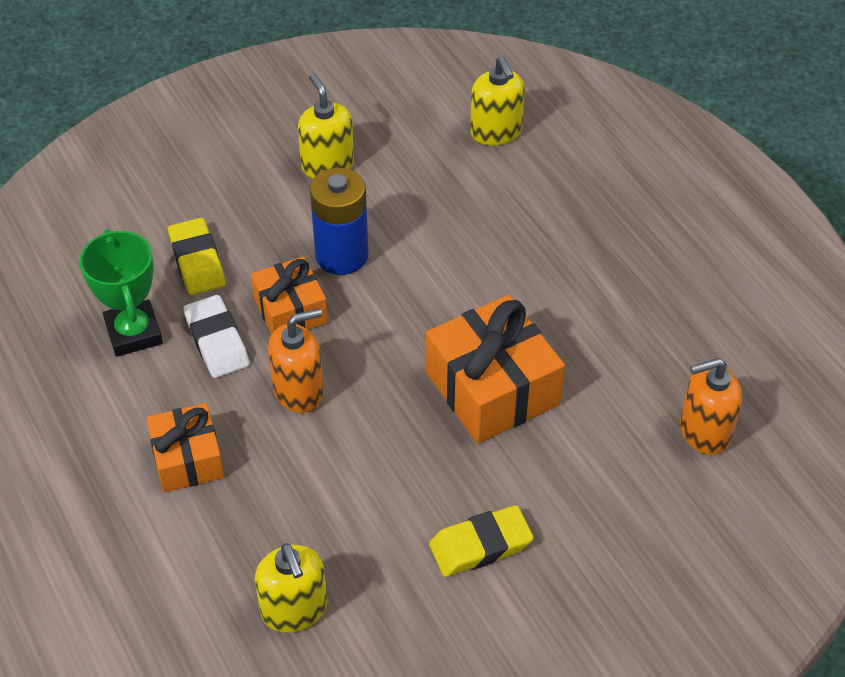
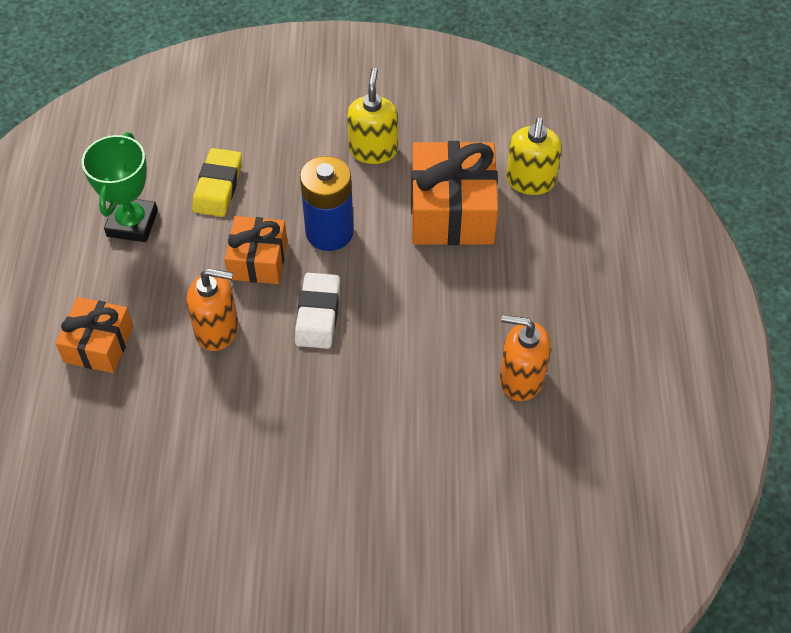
camera: 30 degrees right, 5 degrees up
white eraser [183,295,250,378] -> white eraser moved to [295,273,340,349]
yellow soap dispenser [255,543,327,633] -> none
orange gift [426,295,565,444] -> orange gift moved to [411,141,498,245]
yellow eraser [429,505,534,577] -> none
orange soap dispenser [680,358,742,455] -> orange soap dispenser moved to [499,315,551,401]

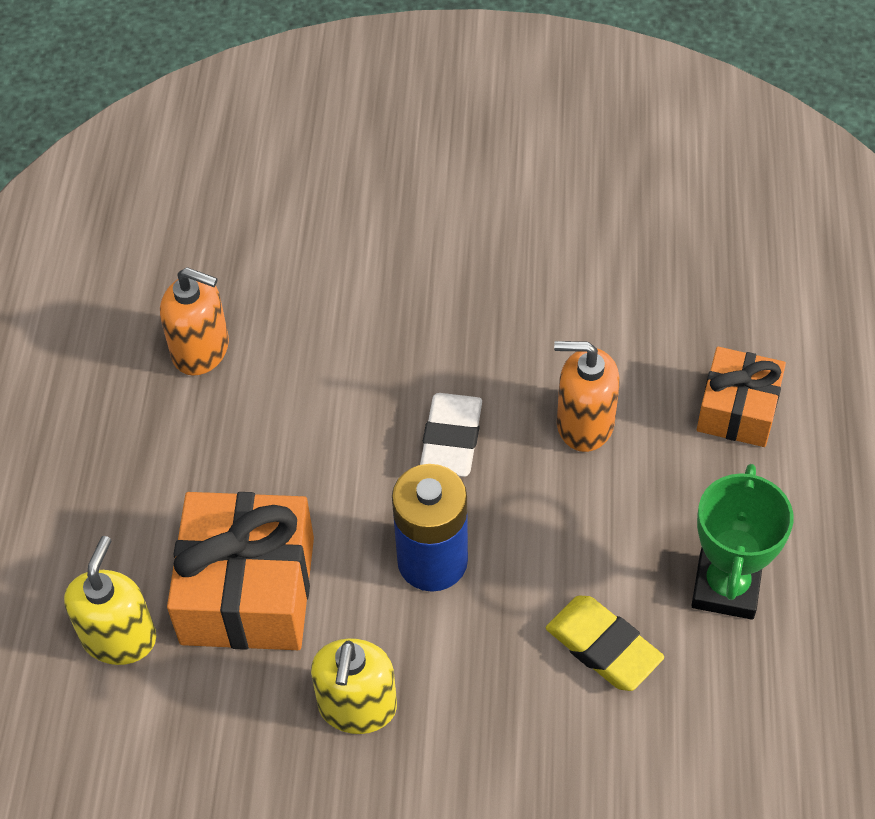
camera: 175 degrees left, 0 degrees up
yellow eraser [193,148,242,217] -> yellow eraser turned 60 degrees counterclockwise [546,596,664,691]
orange gift [224,216,287,284] -> none

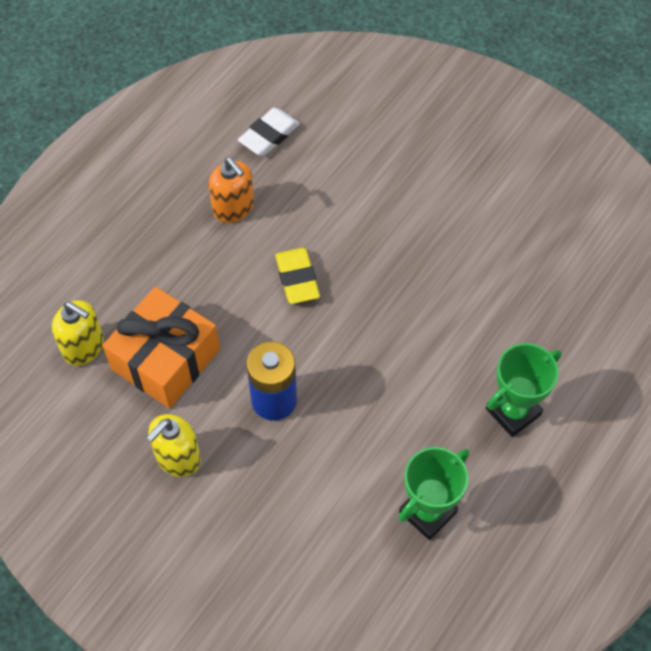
camera: 30 degrees right, 5 degrees up
yellow soap dispenser [64,536,156,665] -> yellow soap dispenser turned 75 degrees clockwise [52,300,104,366]
white eraser [420,393,482,477] -> white eraser moved to [238,108,300,156]
yellow eraser [546,596,664,691] -> yellow eraser moved to [275,248,320,304]
orange soap dispenser [554,341,620,452] -> none
orange gift [697,347,786,447] -> green trophy [486,343,561,437]

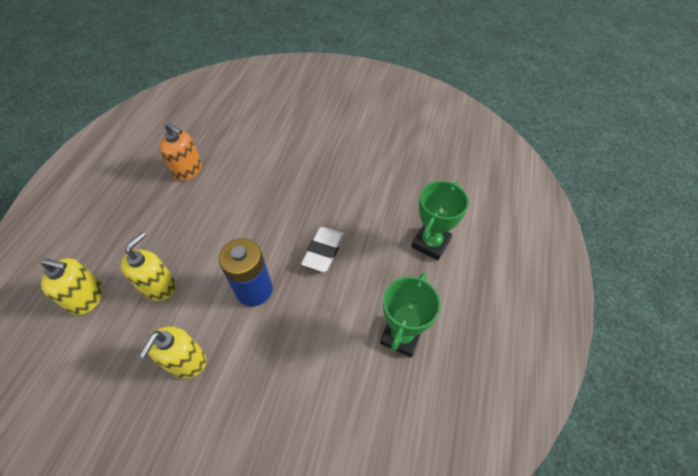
camera: 20 degrees left, 5 degrees down
orange gift [103,287,220,408] -> yellow soap dispenser [120,232,176,301]
white eraser [238,108,300,156] -> white eraser moved to [301,227,344,272]
yellow eraser [275,248,320,304] -> none

